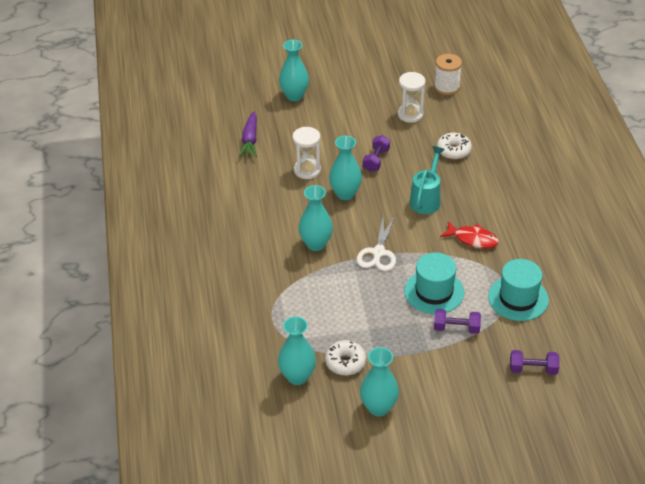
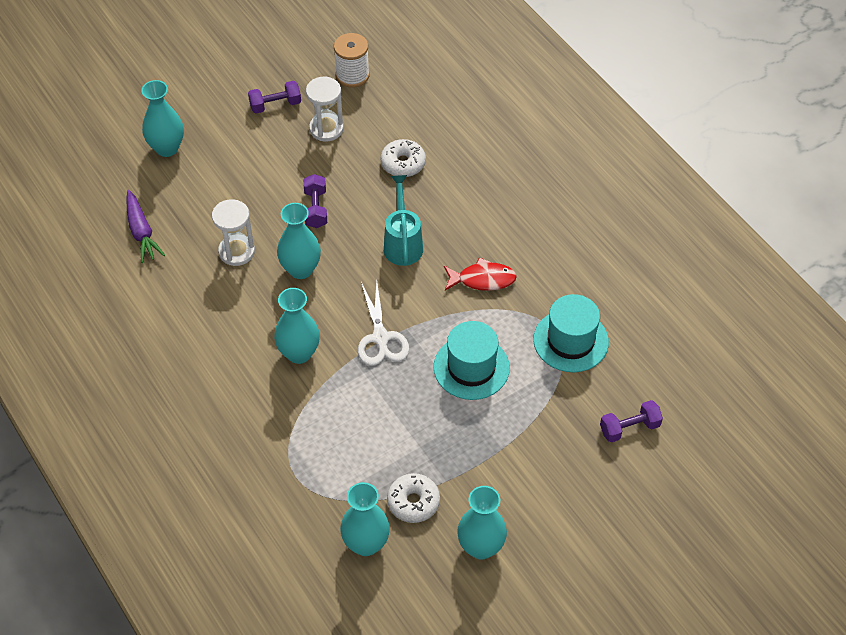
camera: 25 degrees left, 10 degrees up
purple dumbbell [434,309,481,334] -> purple dumbbell moved to [248,81,301,113]

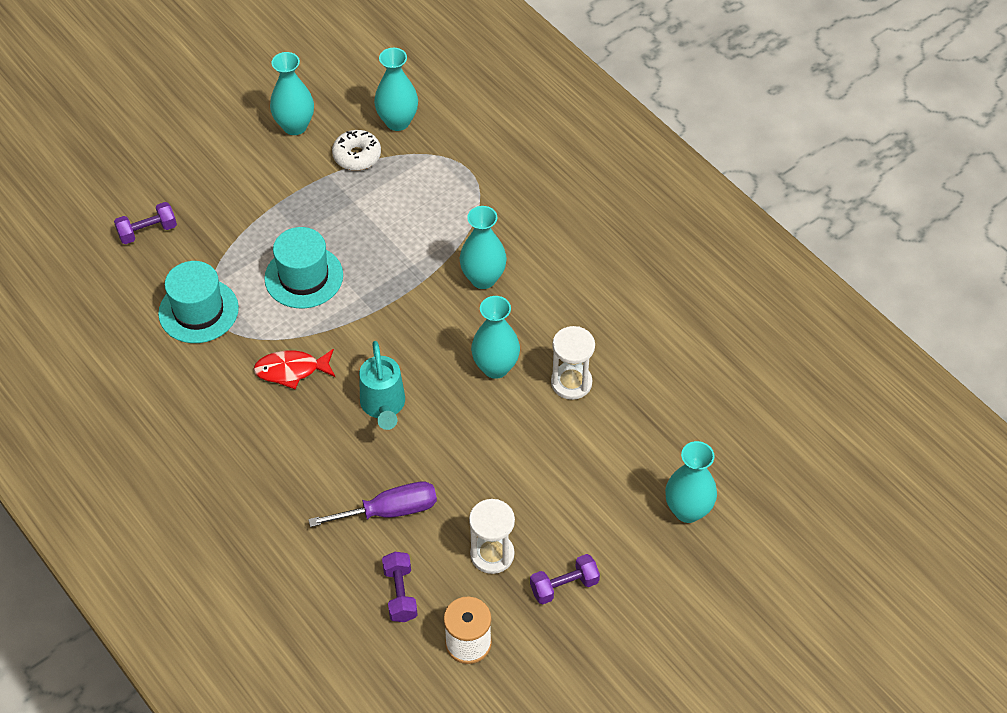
camera: 175 degrees right, 0 degrees up
purple carrot [126,190,165,263] -> none
purple dumbbell [303,174,327,228] -> purple dumbbell moved to [382,552,418,622]
white scissors [358,281,409,366] -> none
white donut [380,139,426,177] -> purple screwdriver [308,481,437,527]

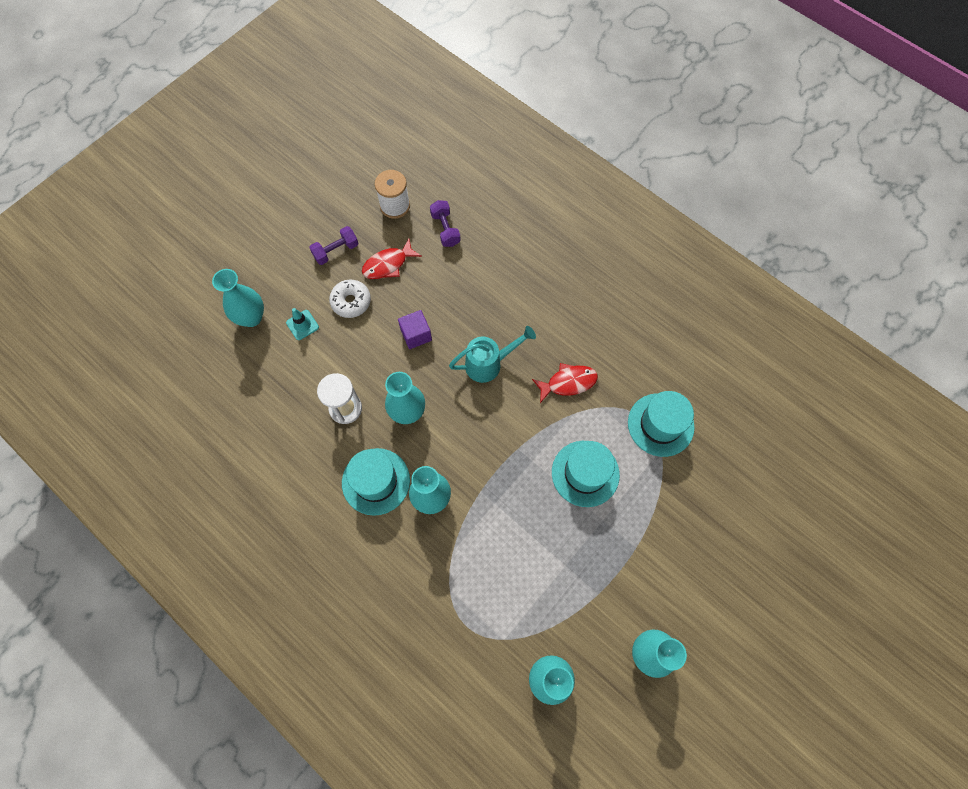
camera: 170 degrees right, 15 degrees up
purple dumbbell [114,202,177,244] -> none
purple screwdriver [308,481,437,527] -> none
white donut [332,130,381,171] -> white donut moved to [329,280,371,318]
turquoise watering can [359,341,405,430] -> turquoise watering can turned 90 degrees clockwise [449,326,536,383]
white hourglass [469,499,515,574] -> red fish [362,239,422,279]
none -> turquoise traffic cone [286,308,319,340]
none -> turquoise hat [342,448,410,516]
none -> purple cube [398,310,432,349]

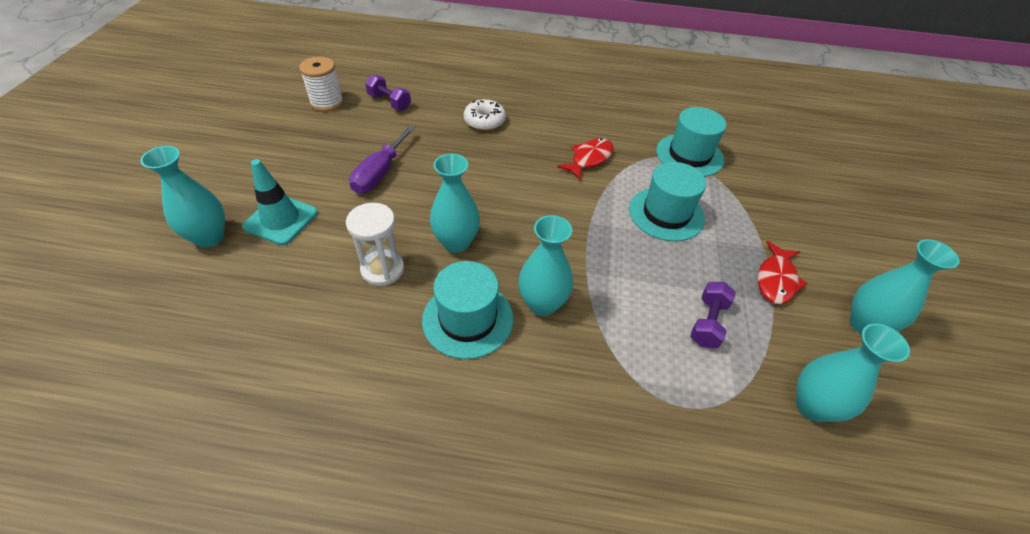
camera: 35 degrees left, 20 degrees down
turquoise traffic cone [286,308,319,340] -> turquoise traffic cone [242,159,318,245], size x1.69
purple dumbbell [309,226,359,265] -> purple dumbbell moved to [690,282,736,348]
white donut [329,280,371,318] -> white donut moved to [464,99,506,131]
red fish [362,239,422,279] -> red fish moved to [758,241,808,304]
purple cube [398,310,432,349] -> none
turquoise watering can [449,326,536,383] -> none
none -> purple screwdriver [349,125,415,194]

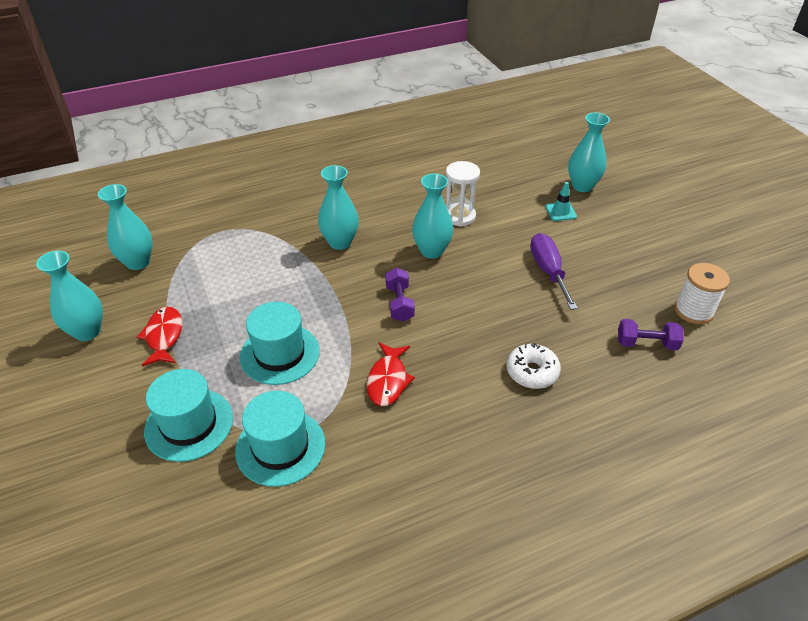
camera: 150 degrees right, 5 degrees down
turquoise traffic cone [242,159,318,245] -> turquoise traffic cone [545,182,577,221], size x0.59
turquoise hat [422,261,514,359] -> turquoise hat moved to [144,369,233,462]
purple dumbbell [690,282,736,348] -> purple dumbbell moved to [385,268,415,322]

